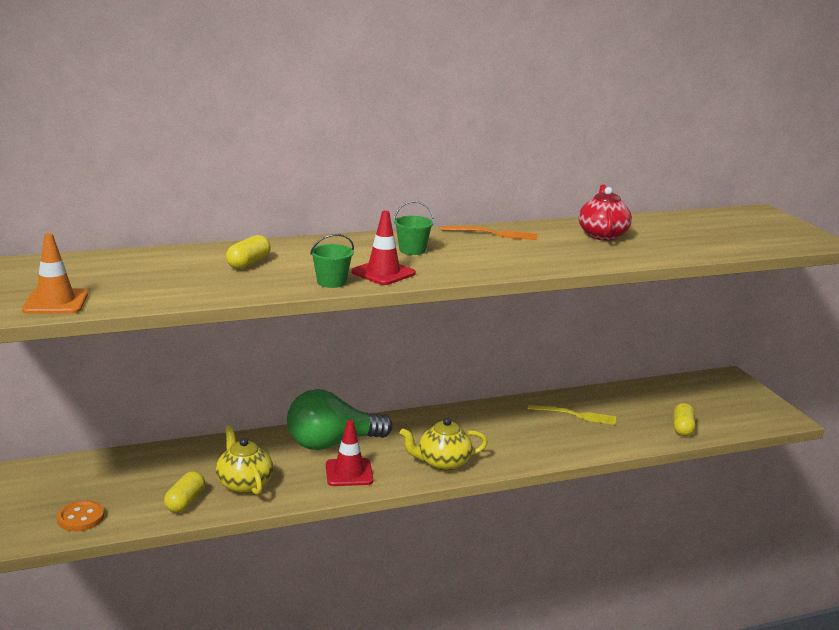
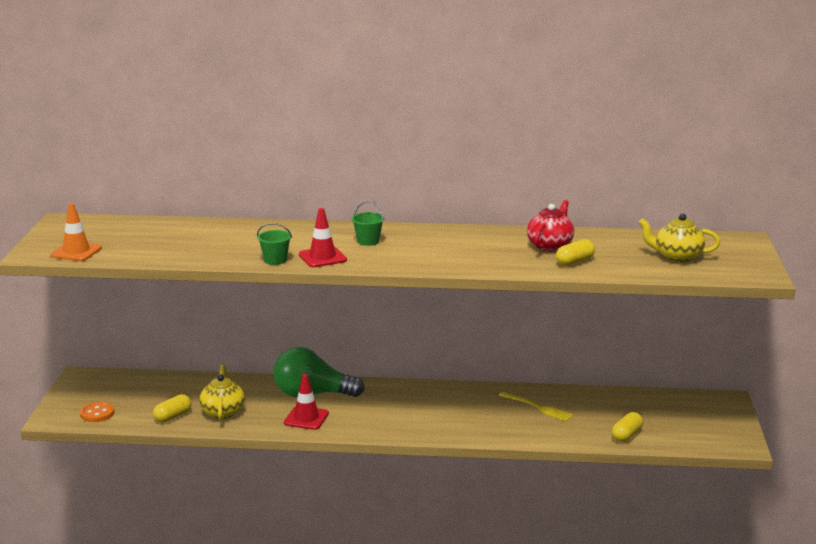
camera: 25 degrees right, 0 degrees up
yellow capsule [226,235,271,269] -> yellow capsule moved to [556,239,595,266]
yellow teapot [400,418,488,471] -> yellow teapot moved to [639,214,720,263]
orange fork [441,226,537,240] -> none

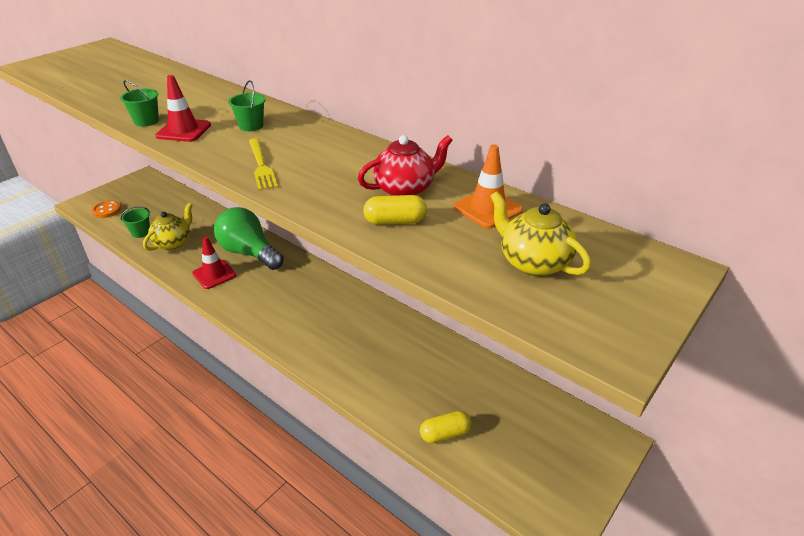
camera: 35 degrees right, 15 degrees up
orange traffic cone [51,203,102,261] -> orange traffic cone moved to [454,144,523,228]
yellow capsule [153,394,192,422] -> green bucket [121,206,150,238]
yellow fork [499,392,573,422] -> yellow fork moved to [249,138,278,190]

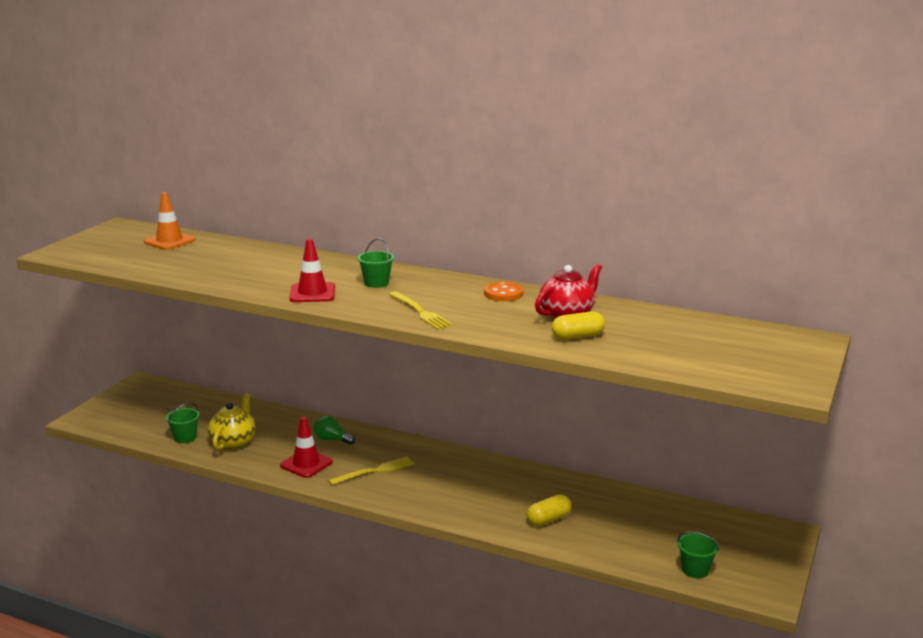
camera: 15 degrees left, 15 degrees down
orange button [91,201,121,218] -> orange button moved to [484,282,523,301]
green bucket [120,80,159,126] -> green bucket moved to [677,532,719,578]
green light bulb [214,207,284,270] -> green light bulb [314,416,355,445], size x0.46
yellow capsule [420,411,472,443] -> yellow capsule moved to [526,494,572,526]
orange traffic cone [454,144,523,228] -> orange traffic cone moved to [144,192,195,250]
yellow teapot [490,191,591,276] -> none
none -> yellow fork [328,456,415,485]

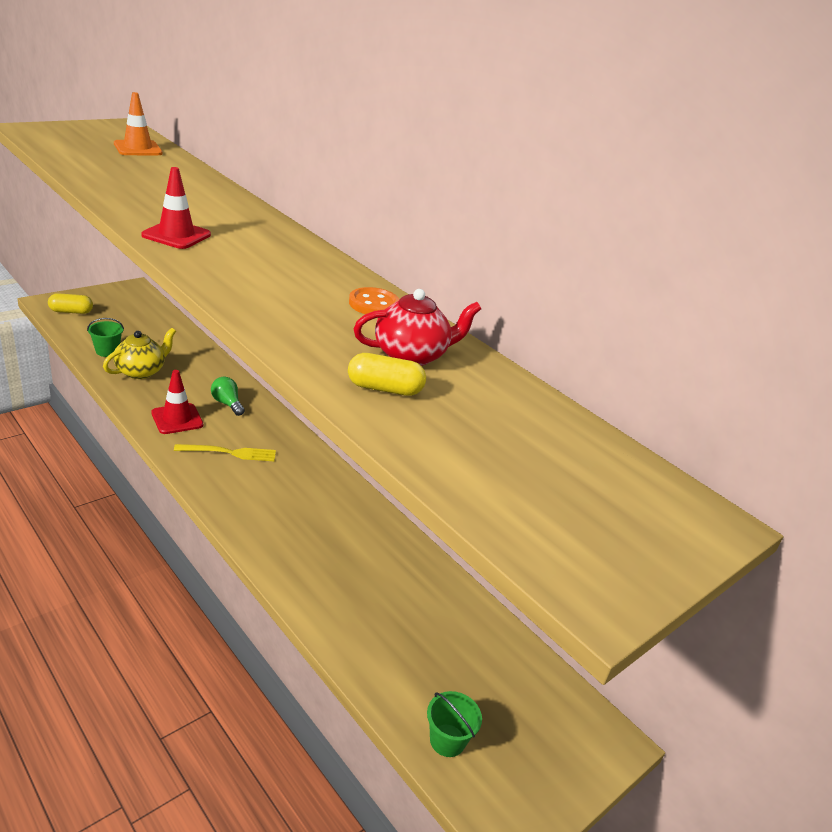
camera: 20 degrees right, 10 degrees up
green bucket [358,238,394,288] -> none
yellow fork [389,291,453,330] -> none
yellow capsule [526,494,572,526] -> yellow capsule moved to [48,293,93,314]

